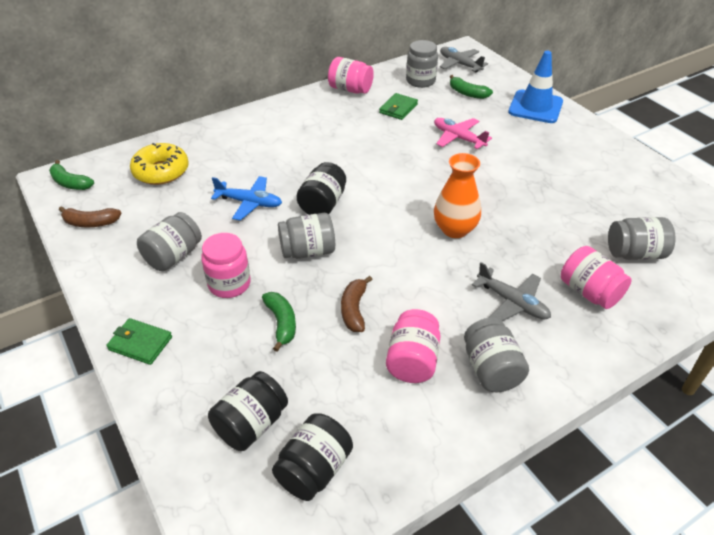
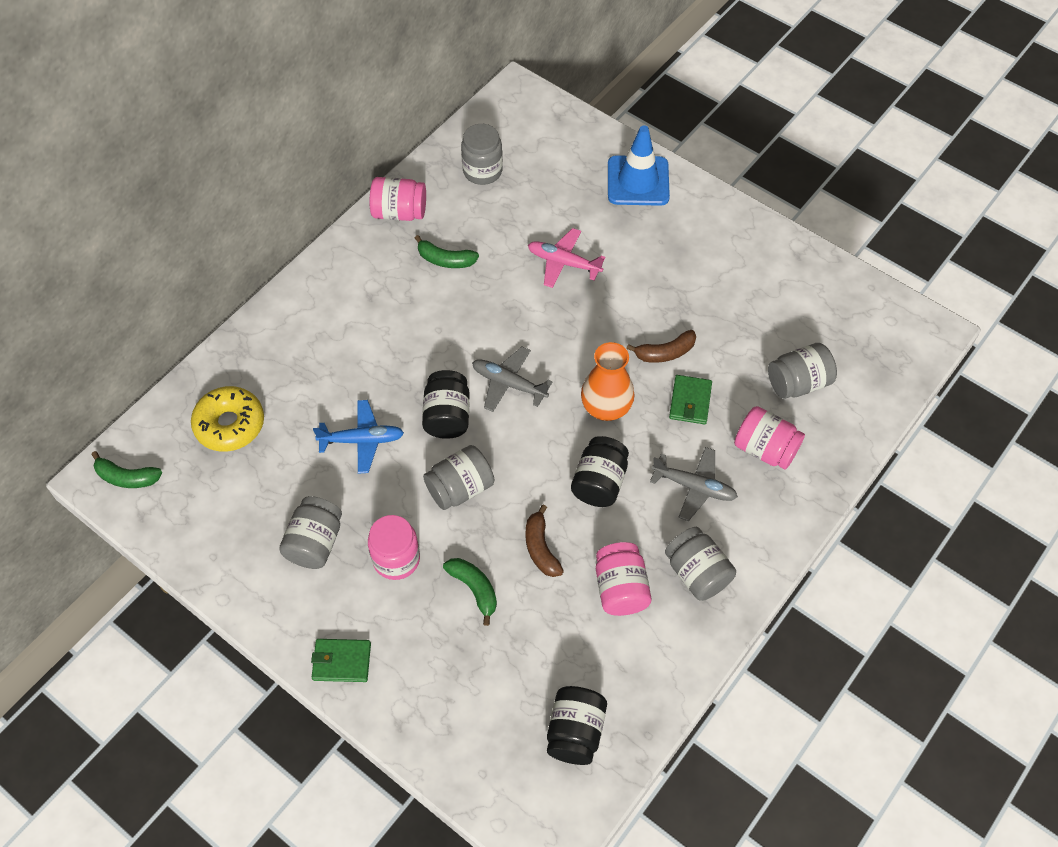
camera: 20 degrees left, 15 degrees up
brown banana [59,206,121,228] -> brown banana moved to [626,330,696,363]
black jar [208,371,288,451] -> black jar moved to [571,436,629,507]
green wallet [379,93,418,120] -> green wallet moved to [669,375,712,424]
grey plane [440,47,488,73] -> grey plane moved to [472,347,553,412]
green banana [450,75,493,99] -> green banana moved to [415,235,479,268]

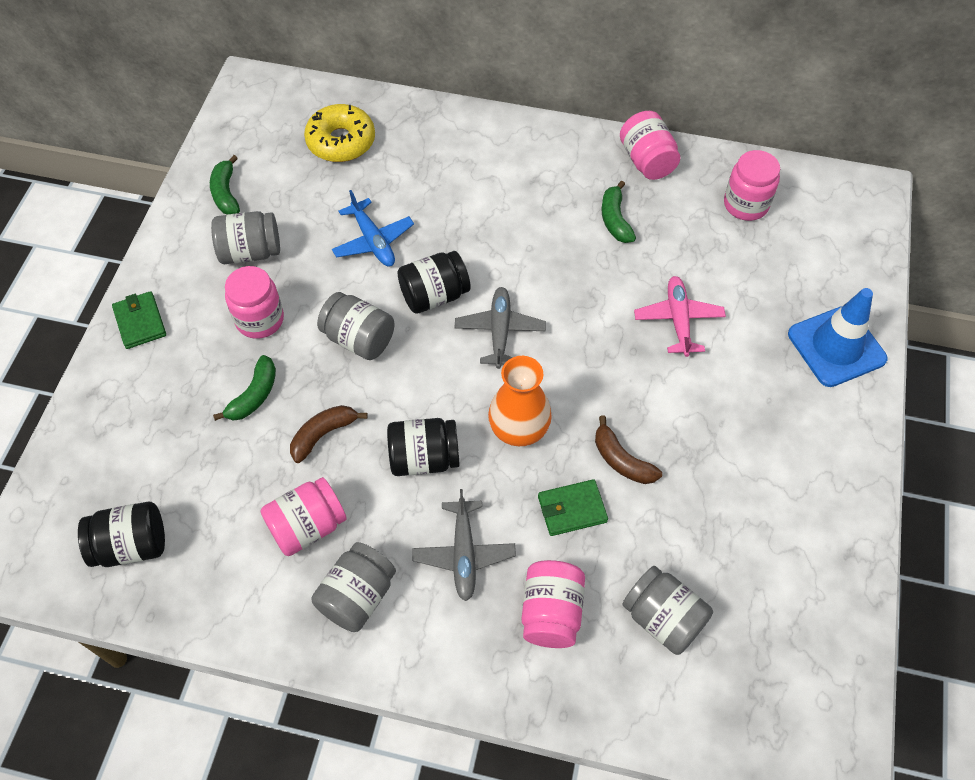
camera: 65 degrees right, 0 degrees up
green banana [91,451,162,488] -> green banana moved to [210,155,240,214]
grey jar [461,124,503,185] -> pink jar [724,150,780,221]

